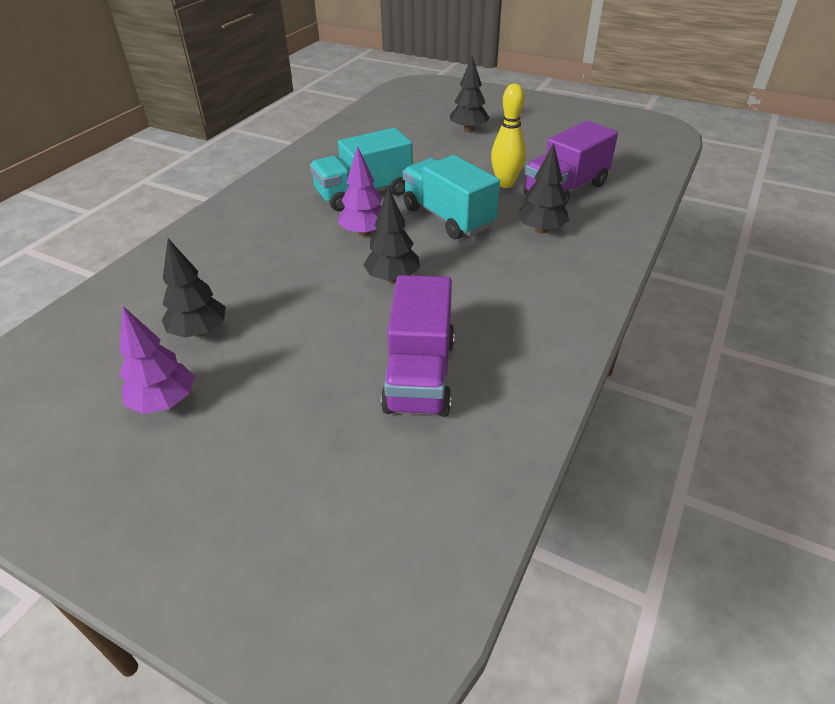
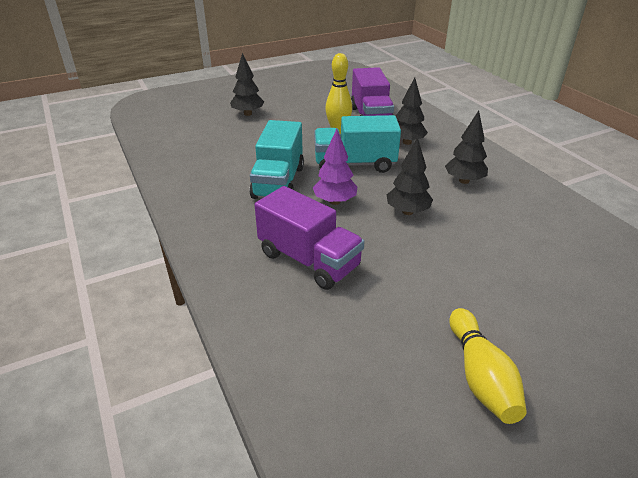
camera: 55 degrees left, 5 degrees down
purple tree [120,306,194,414] -> yellow bowling pin [449,308,527,424]
black tree [162,238,226,338] -> black tree moved to [445,111,488,184]
purple truck [381,275,455,417] -> purple truck moved to [255,186,364,290]

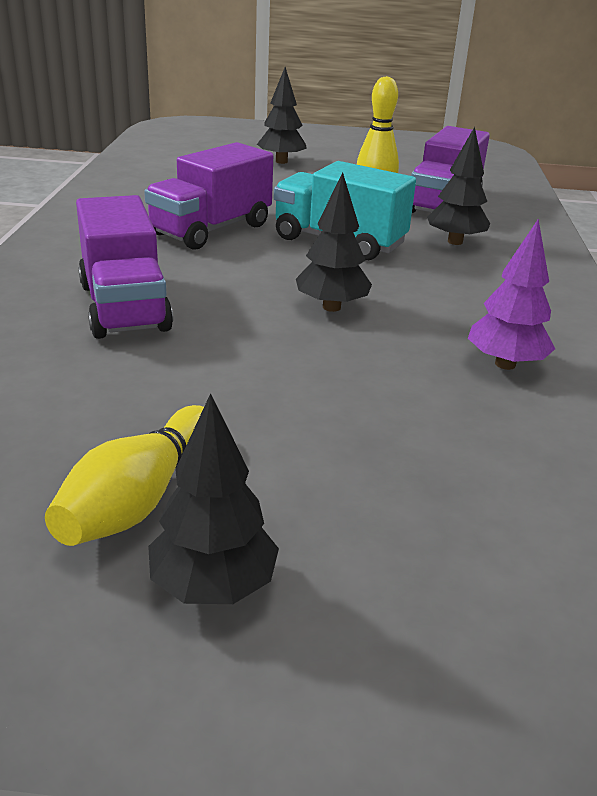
camera: 30 degrees right, 5 degrees down
turquoise truck [249,120,304,199] -> purple truck [144,142,273,250]
purple tree [313,129,357,205] -> purple tree moved to [468,219,555,370]
black tree [445,111,488,184] -> black tree moved to [148,393,279,604]

